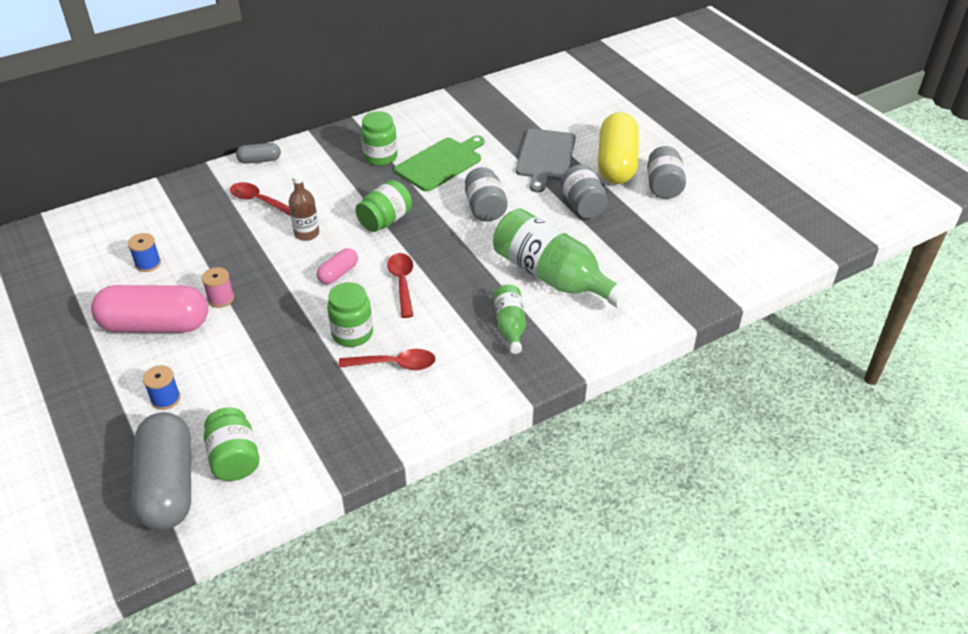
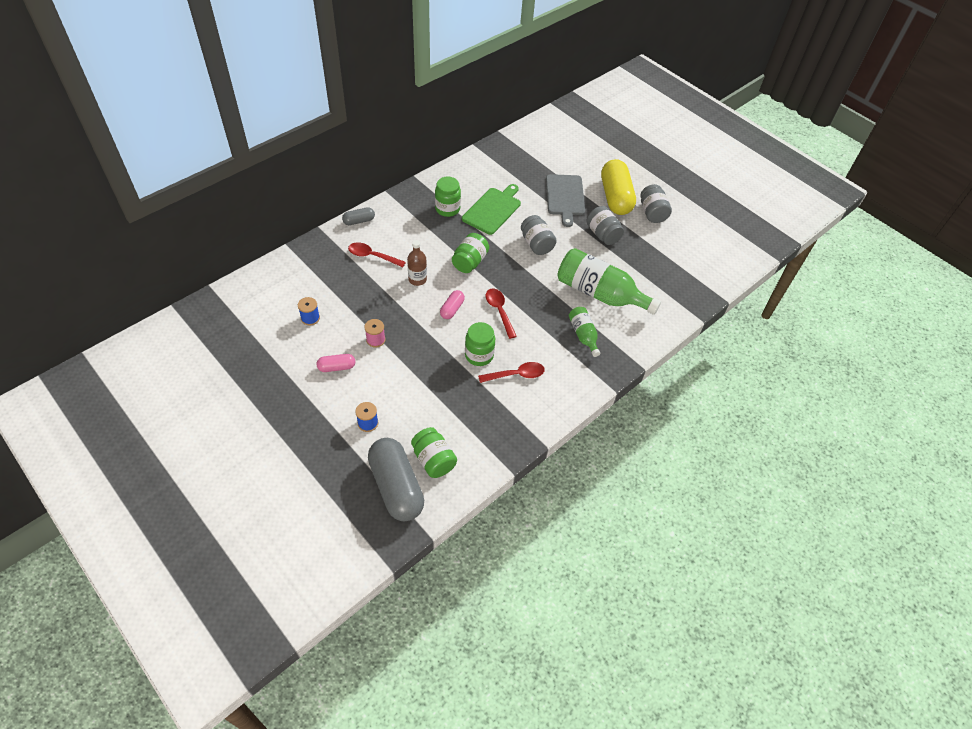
camera: 15 degrees left, 10 degrees up
pink capsule [91,285,208,333] -> pink capsule [317,354,355,372], size x0.47

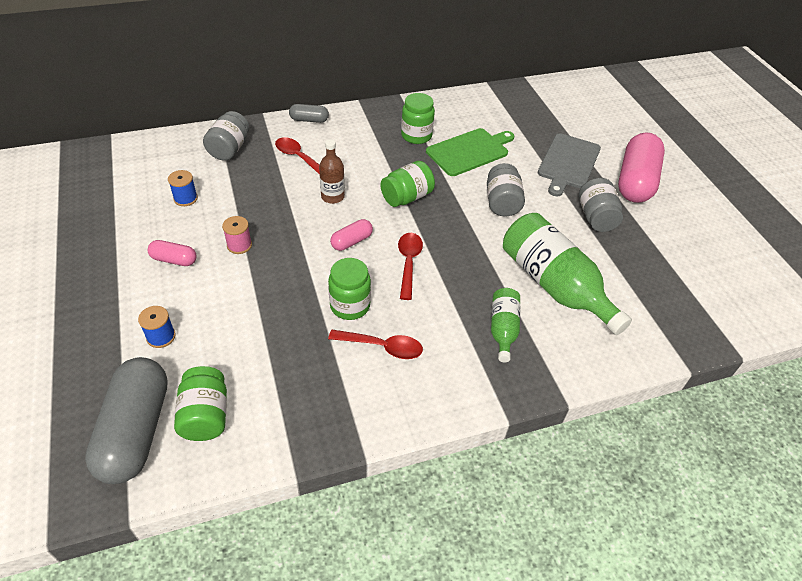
camera: 25 degrees right, 5 degrees down
yellow capsule [601,159,636,215] -> pink capsule [618,132,665,203]
grey jar [640,184,672,223] -> grey jar moved to [203,111,250,161]

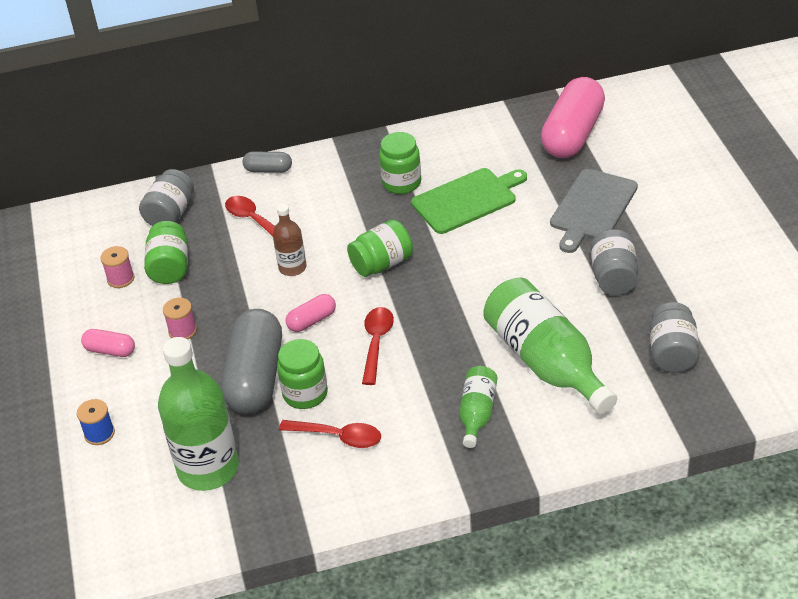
camera: 10 degrees right, 5 degrees down
grey capsule [85,357,168,484] -> grey capsule moved to [221,309,282,414]
blue spool [168,170,198,206] -> pink spool [100,246,134,288]
green jar [174,366,227,441] -> green jar moved to [144,221,188,284]
grey jar [487,163,525,216] -> grey jar moved to [650,302,700,373]
pink capsule [618,132,665,203] -> pink capsule moved to [541,77,605,158]
none -> green bottle [158,337,239,491]

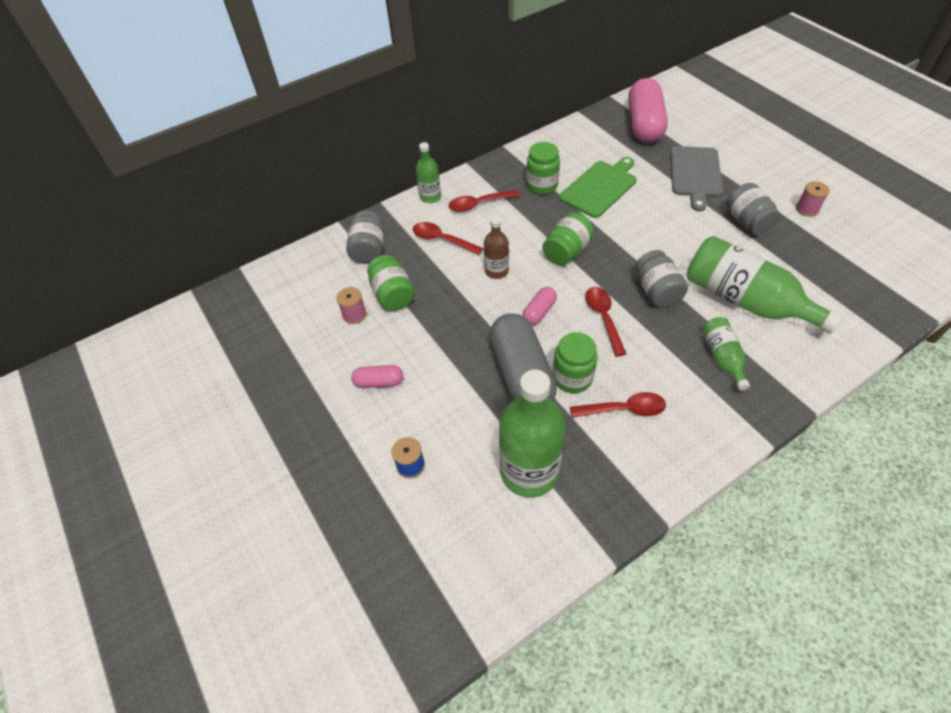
camera: 20 degrees left, 10 degrees up
pink spool [163,298,197,340] -> pink spool moved to [796,181,830,217]
grey capsule [243,151,292,173] -> green bottle [416,142,441,203]
grey jar [650,302,700,373] -> grey jar moved to [635,250,688,308]
none -> red spoon [449,190,520,212]

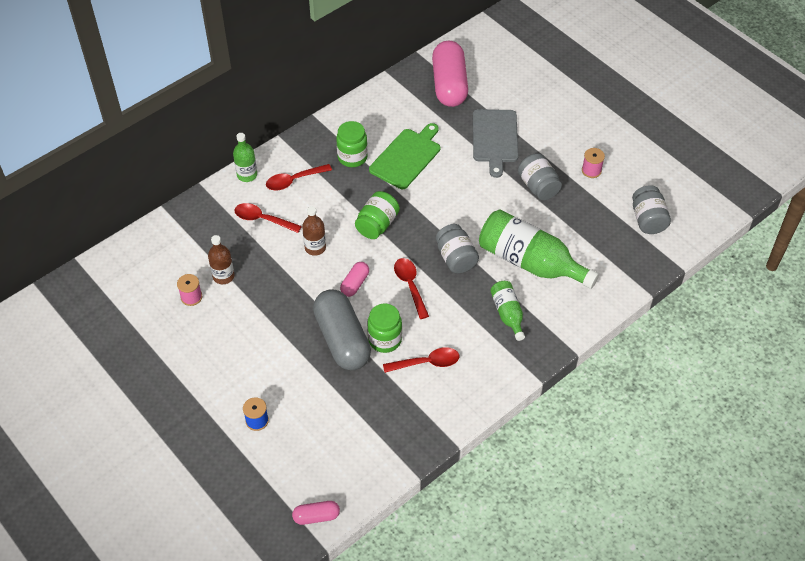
camera: 10 degrees left, 0 degrees up
grey jar [346,211,384,264] -> grey jar moved to [632,185,671,234]
pink capsule [351,365,403,388] -> pink capsule moved to [292,501,340,525]
green jar [367,255,415,311] -> brown bottle [208,235,234,284]
green bottle [499,370,566,498] -> none

